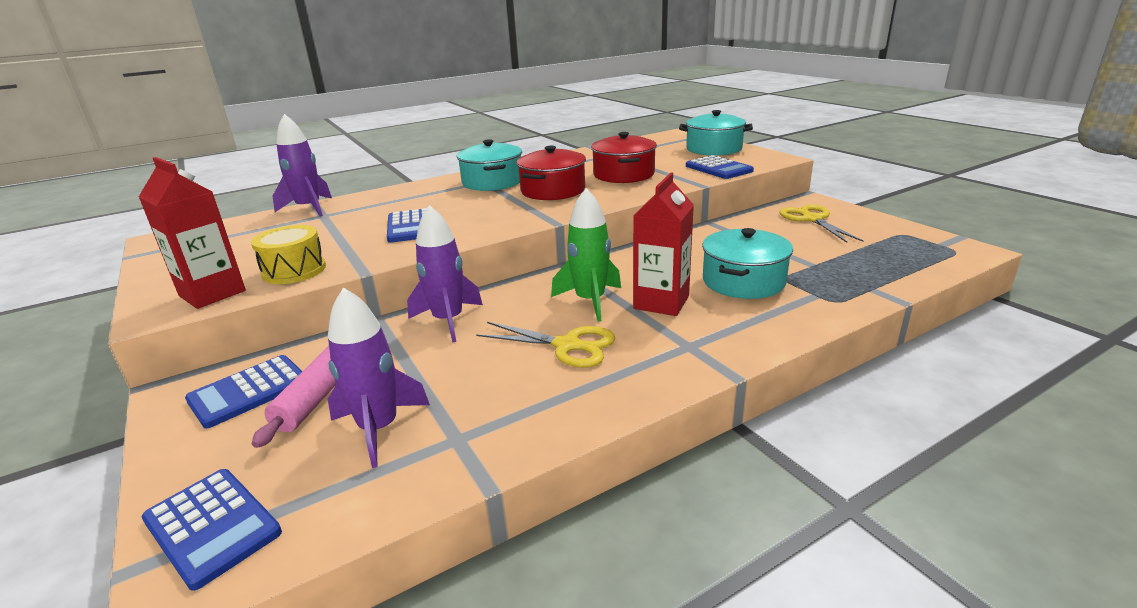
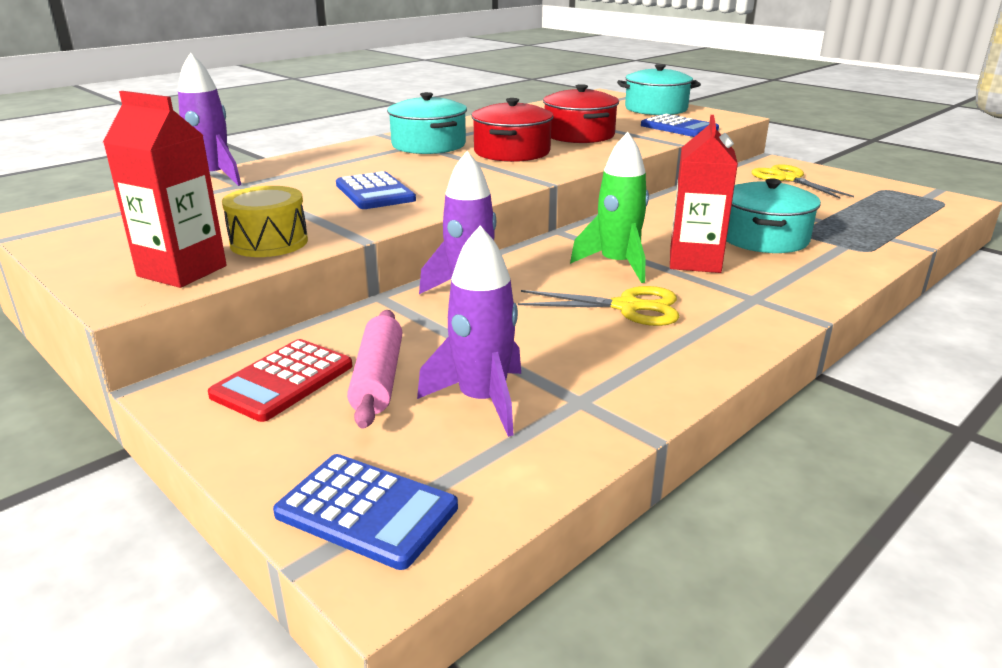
camera: 15 degrees left, 0 degrees up
blue calculator [185,355,302,428] -> red calculator [208,339,352,422]

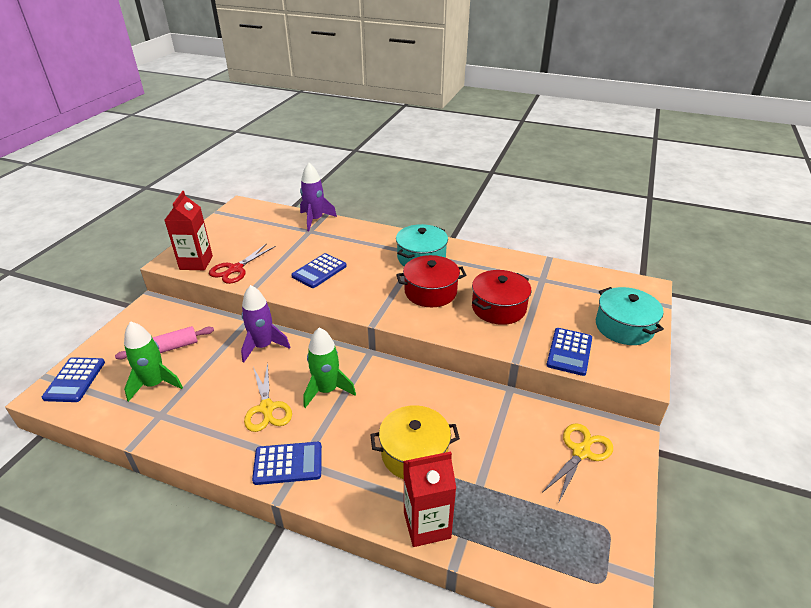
camera: 65 degrees right, 10 degrees up
red calculator [208,339,352,422] -> none
yellow drum [222,186,308,257] -> red scissors [209,243,276,284]
purple rocket [417,226,521,437] -> green rocket [124,321,183,402]
red carton [670,115,738,273] -> red carton moved to [403,452,456,547]
turquoise pot [726,178,821,253] -> yellow pot [370,405,460,479]
none -> blue calculator [252,442,322,485]

